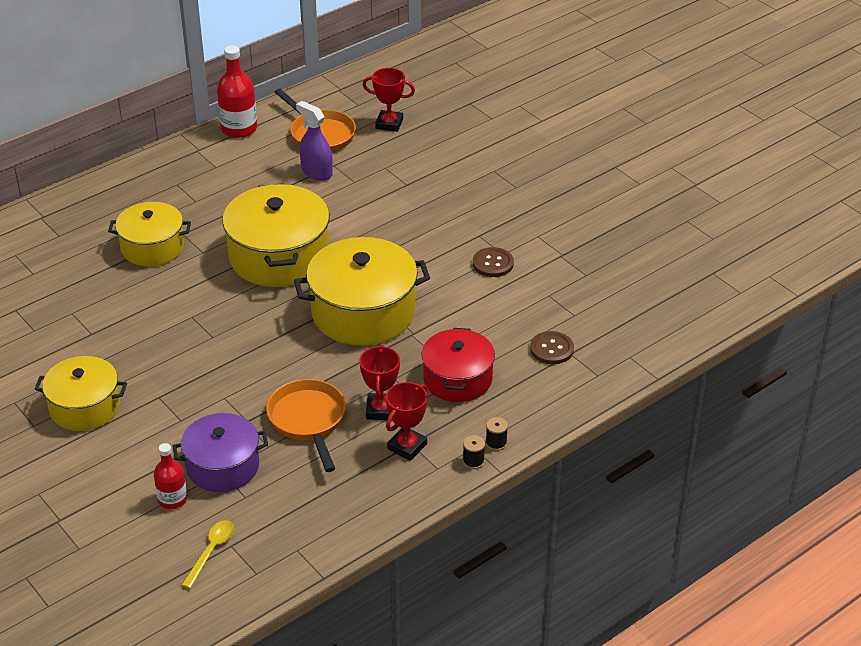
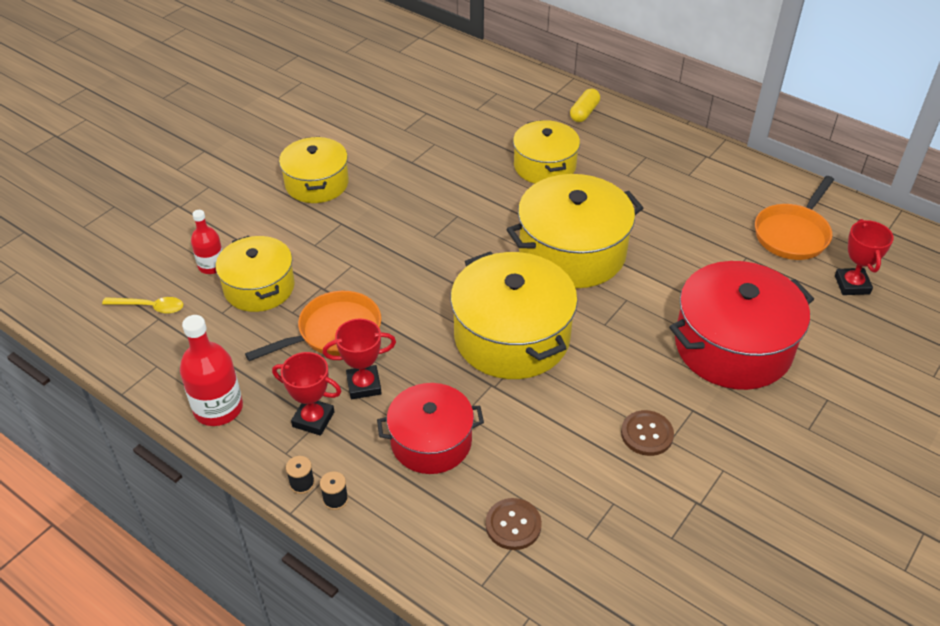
camera: 75 degrees right, 5 degrees up
purple pot [173,413,268,492] -> yellow pot [216,236,295,312]
red bottle [217,45,257,138] -> red bottle moved to [180,315,243,426]
purple spray bottle [296,101,333,181] -> none
none -> yellow capsule [570,88,600,122]
none -> red pot [669,261,814,390]

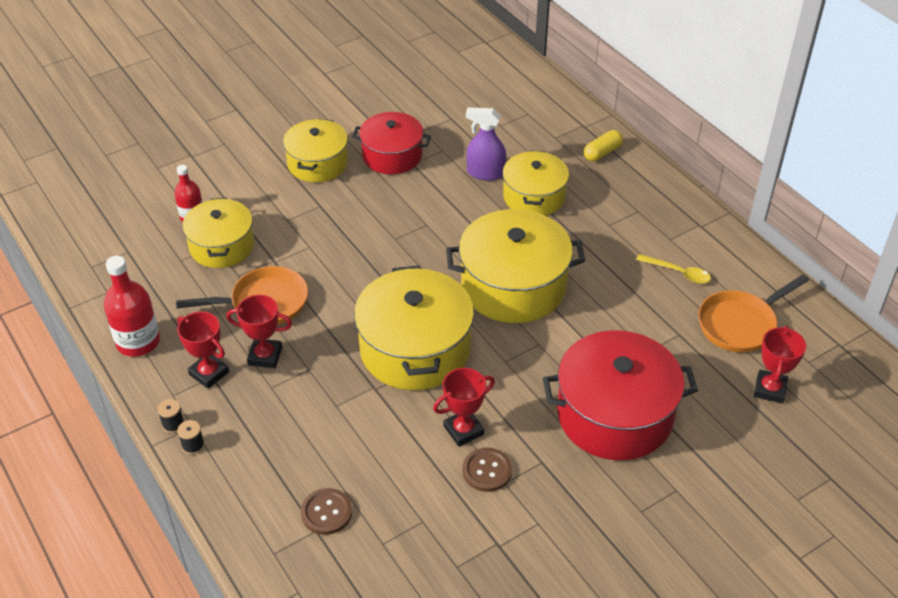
camera: 20 degrees right, 0 degrees up
yellow spoon [102,297,183,314] -> yellow spoon moved to [636,254,711,284]
red pot [377,383,484,474] -> red pot moved to [352,112,431,174]
none -> red trophy [433,368,495,447]
none -> purple spray bottle [466,107,506,181]

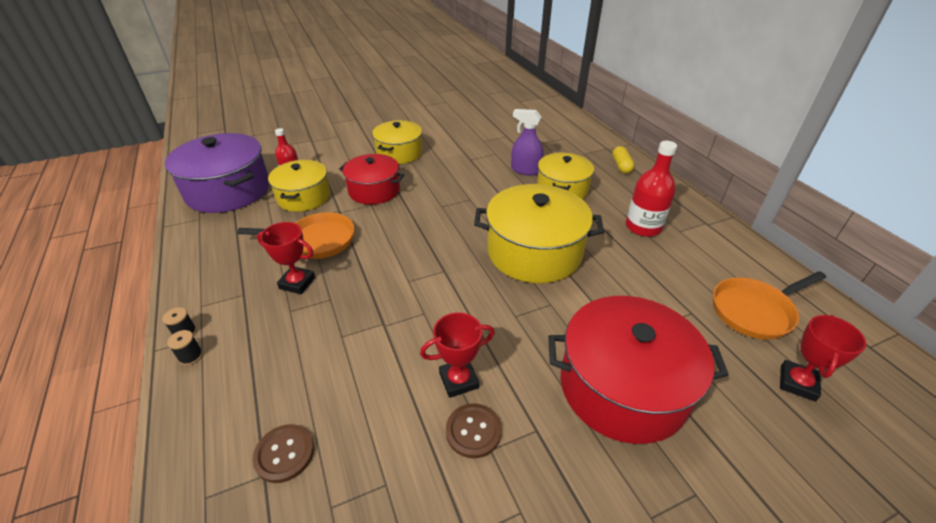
camera: 10 degrees right, 5 degrees down
red bottle [104,256,160,357] -> red bottle moved to [626,141,677,237]
red trophy [177,312,229,389] -> none
red pot [352,112,431,174] -> red pot moved to [339,154,405,204]
yellow pot [354,265,474,390] -> none
yellow capsule [584,130,623,161] -> yellow capsule turned 60 degrees counterclockwise [612,146,634,174]
yellow spoon [636,254,711,284] -> none
none -> purple pot [165,133,269,213]

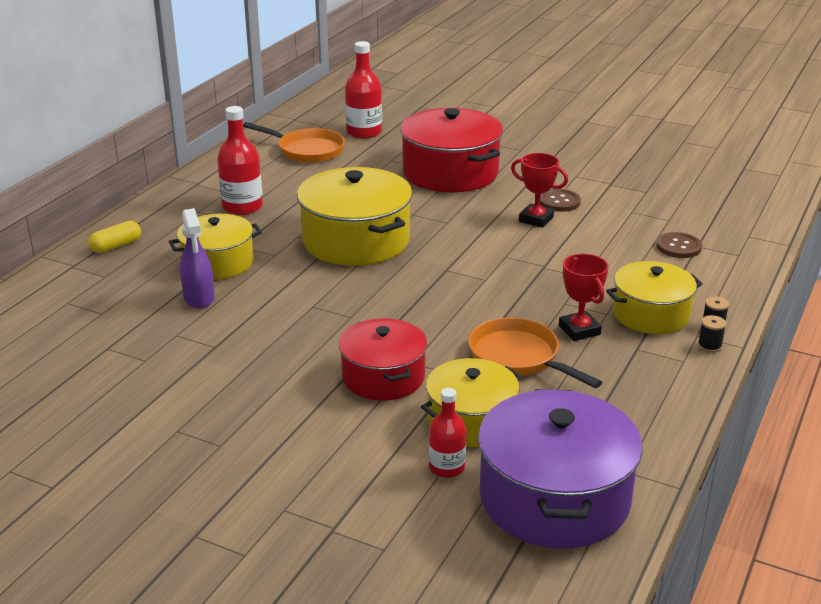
camera: 130 degrees left, 10 degrees down
yellow pot [372,120,422,164] -> yellow pot moved to [606,261,703,334]
red trophy [780,315,866,402] -> red bottle [345,41,382,139]

